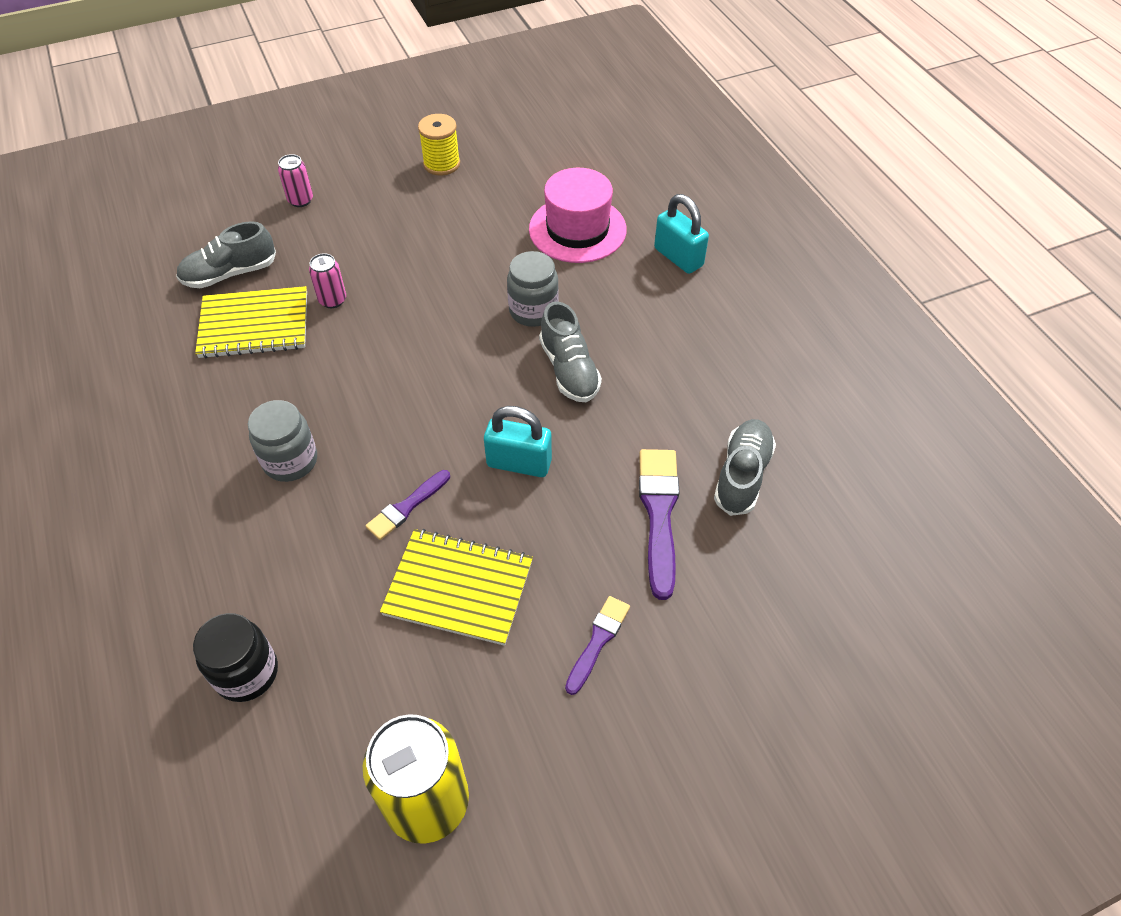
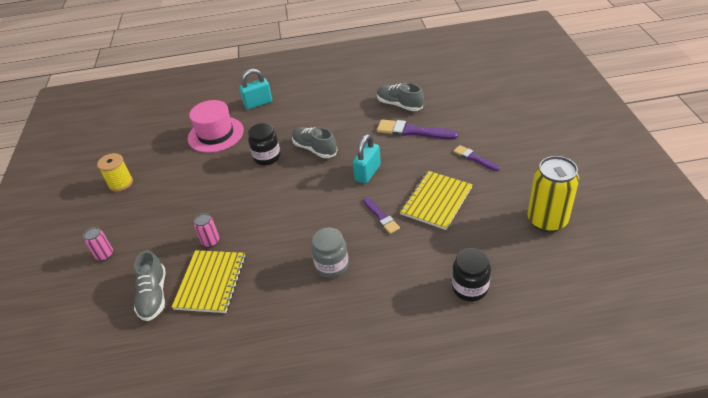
camera: 70 degrees left, 10 degrees down
grey jar [507,251,559,327] -> black jar [248,123,281,165]
grey shoe [539,301,602,402] -> grey shoe turned 135 degrees counterclockwise [292,127,338,158]

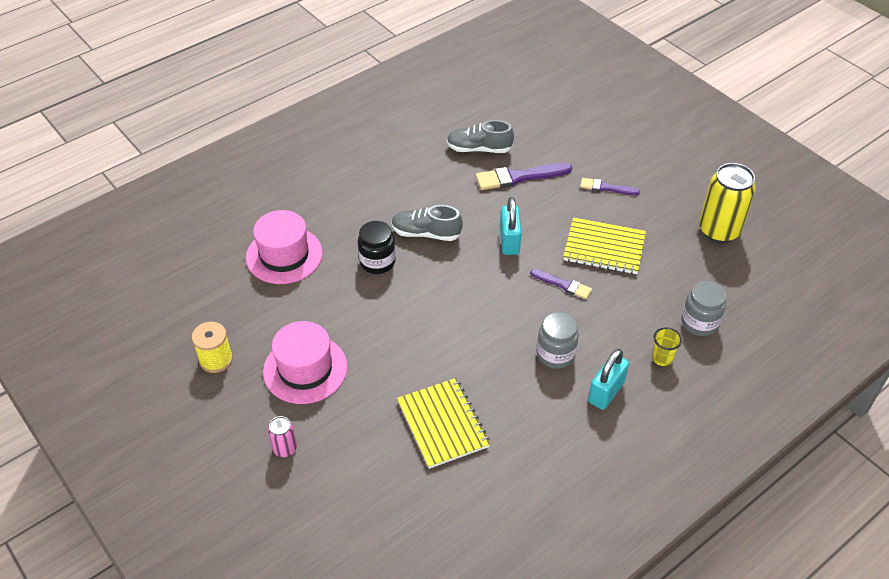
camera: 35 degrees left, 5 degrees up
grey shoe [134,251,165,321] -> none
pink can [194,213,219,247] -> none
turquoise padlock [239,69,272,109] -> turquoise padlock moved to [588,349,629,410]
yellow notebook [400,171,473,230] -> yellow notebook turned 75 degrees counterclockwise [563,217,646,274]
black jar [452,248,491,301] -> grey jar [681,281,726,336]
none -> pink hat [263,321,348,404]
none -> yellow cup [652,327,682,366]

